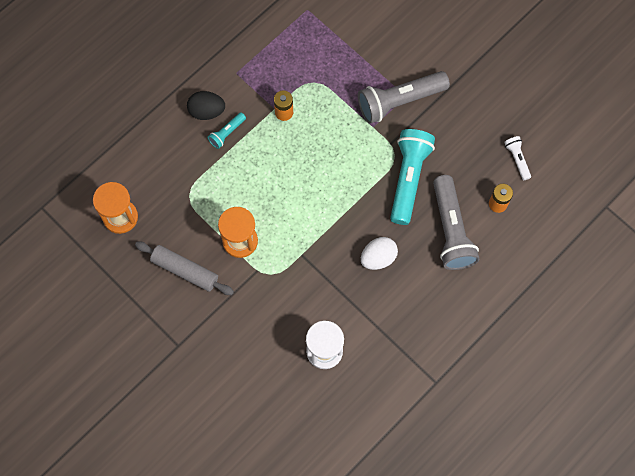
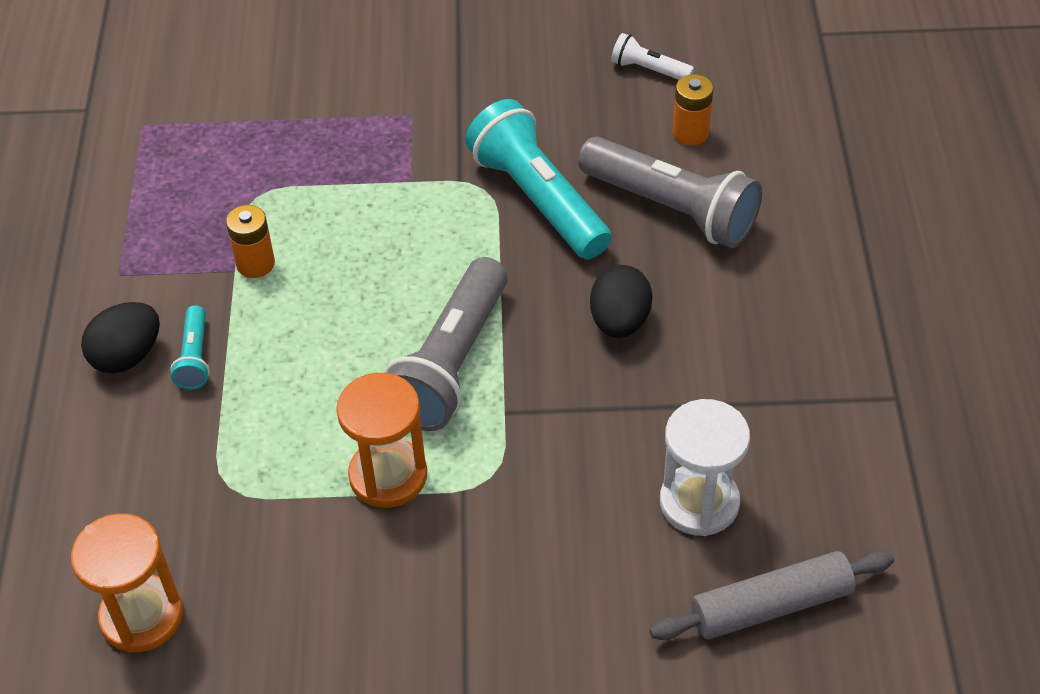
camera: 45 degrees left, 20 degrees down
grey rolling pin [135,242,234,295] -> grey rolling pin moved to [650,551,894,640]
grey flashlight [358,71,450,124] -> grey flashlight moved to [385,257,508,431]
white egg [361,237,398,270] -> black egg [590,265,653,338]

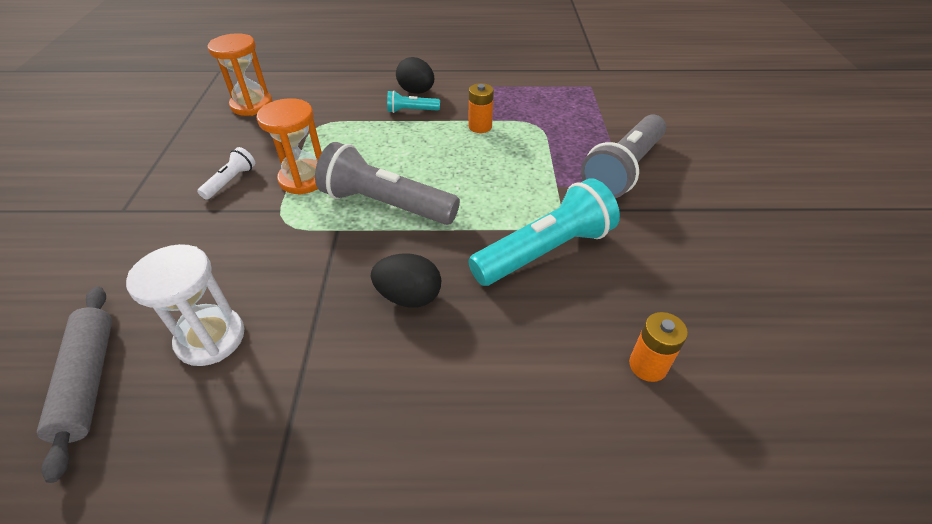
camera: 90 degrees right, 5 degrees down
grey flashlight [578,136,762,248] -> grey flashlight moved to [581,114,666,198]
white flashlight [611,33,694,80] -> white flashlight moved to [197,147,255,200]

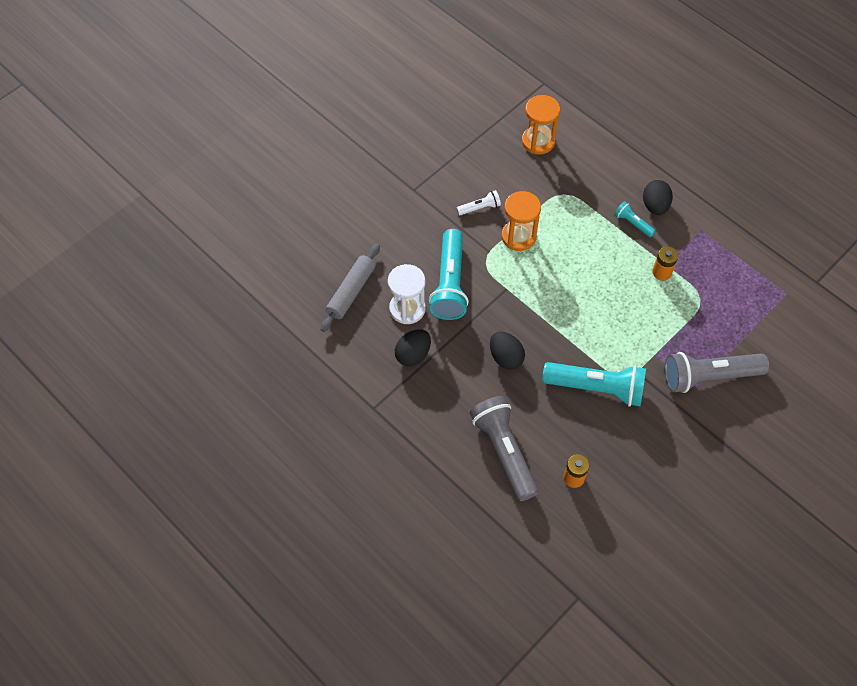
camera: 45 degrees right, 15 degrees up
grey flashlight [315,142,460,225] -> grey flashlight moved to [470,396,538,501]
none -> black egg [395,329,431,366]
none -> turquoise flashlight [429,229,469,320]

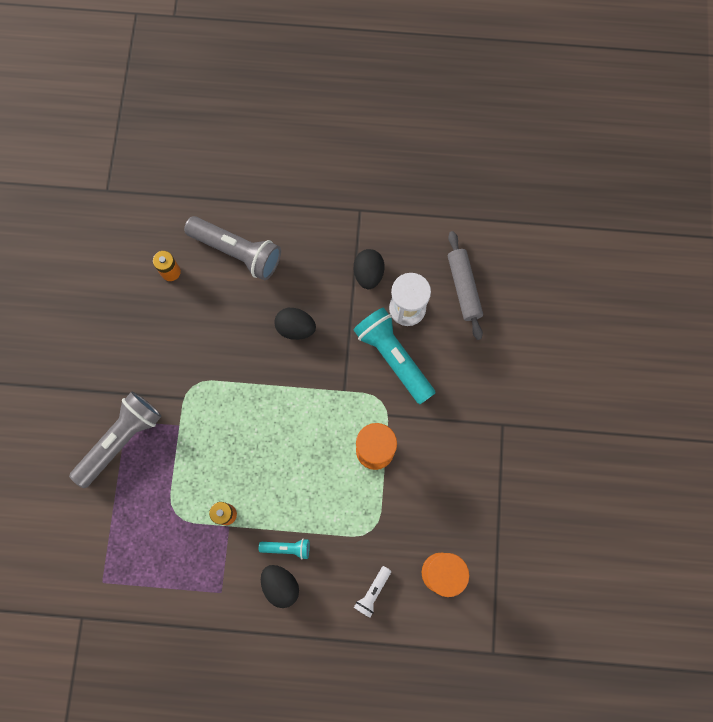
camera: 140 degrees right, 15 degrees up
white flashlight [456,190,501,215] -> white flashlight moved to [354,566,391,618]
turquoise flashlight [542,362,646,406] -> none

